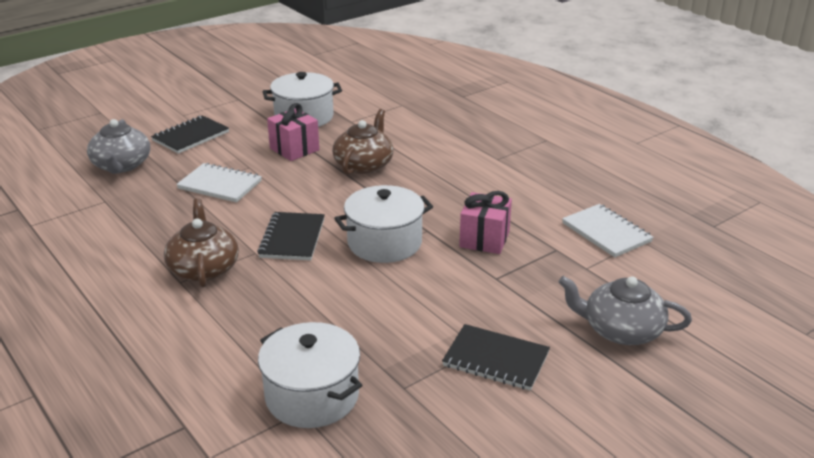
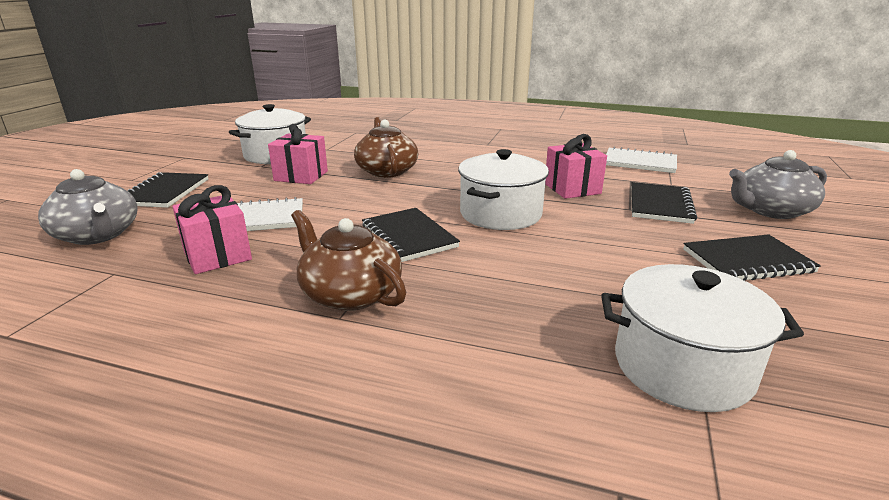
camera: 35 degrees left, 5 degrees down
none -> pink gift [172,185,252,274]
none -> black notebook [631,182,697,224]

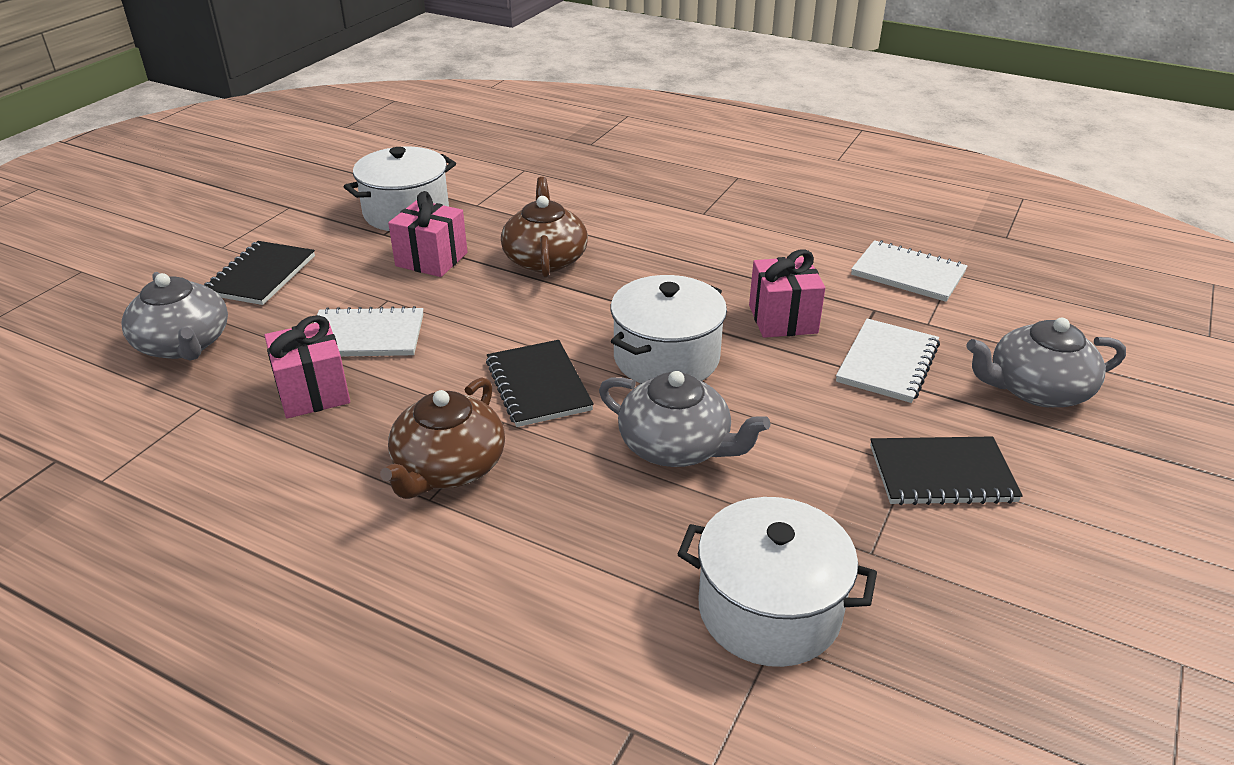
camera: 10 degrees right, 10 degrees up
brown teapot [291,210,406,311] -> brown teapot turned 120 degrees counterclockwise [380,377,505,499]
black notebook [631,182,697,224] -> white notebook [836,319,940,403]
none -> grey teapot [599,371,770,467]

